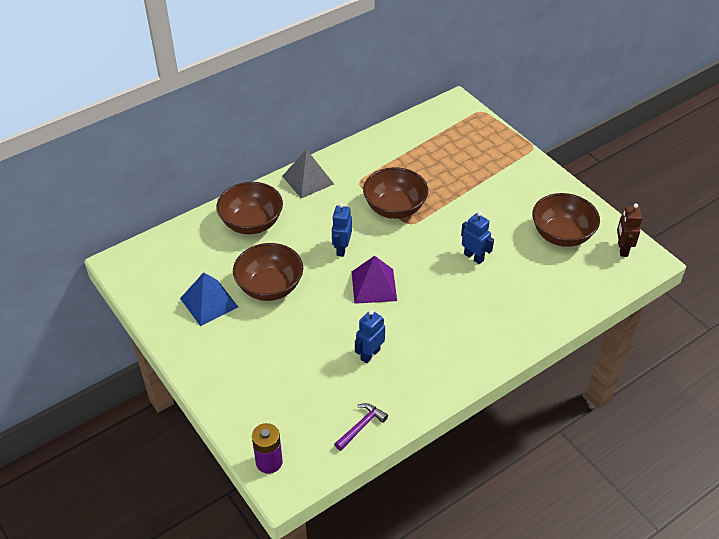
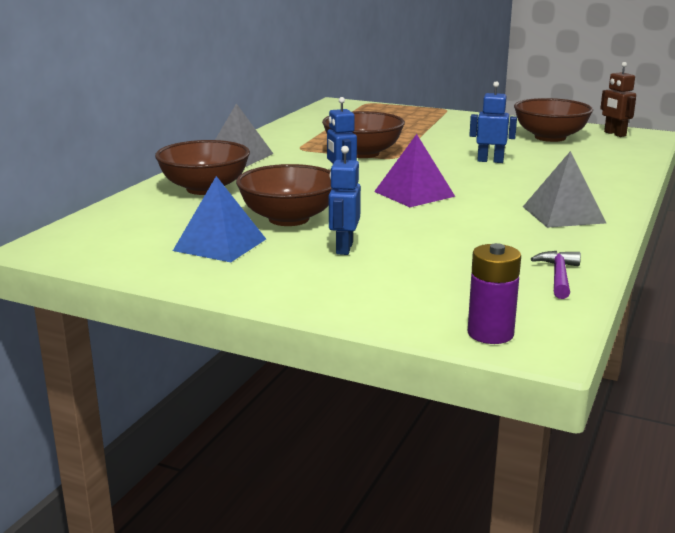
camera: 30 degrees left, 25 degrees down
blue robot [355,310,385,363] -> blue robot moved to [329,146,361,255]
none -> grey pyramid [523,151,606,228]

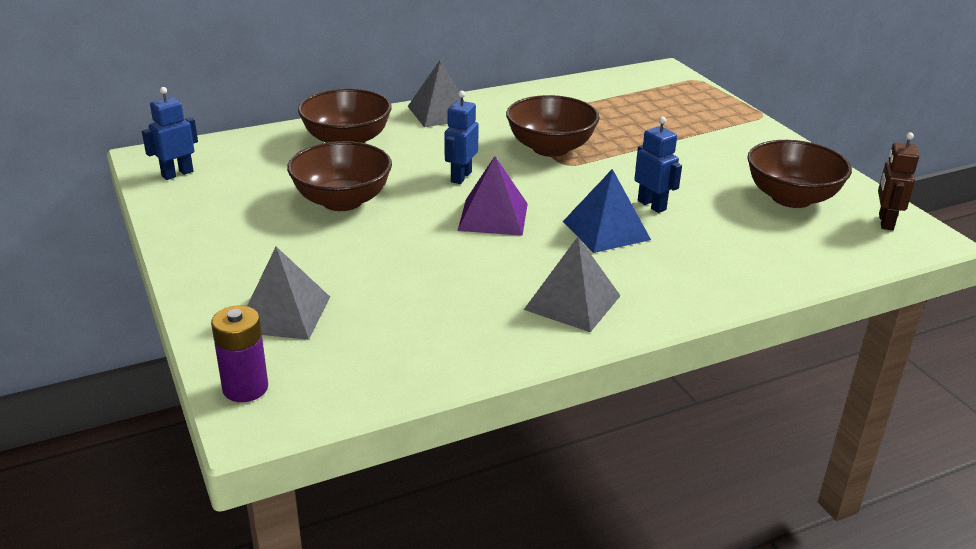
camera: 40 degrees right, 10 degrees up
blue pyramid [173,176,266,262] -> blue pyramid moved to [563,169,651,253]
blue robot [329,146,361,255] -> blue robot moved to [142,87,198,180]
purple hammer [531,251,581,299] -> none
none -> grey pyramid [247,247,330,340]

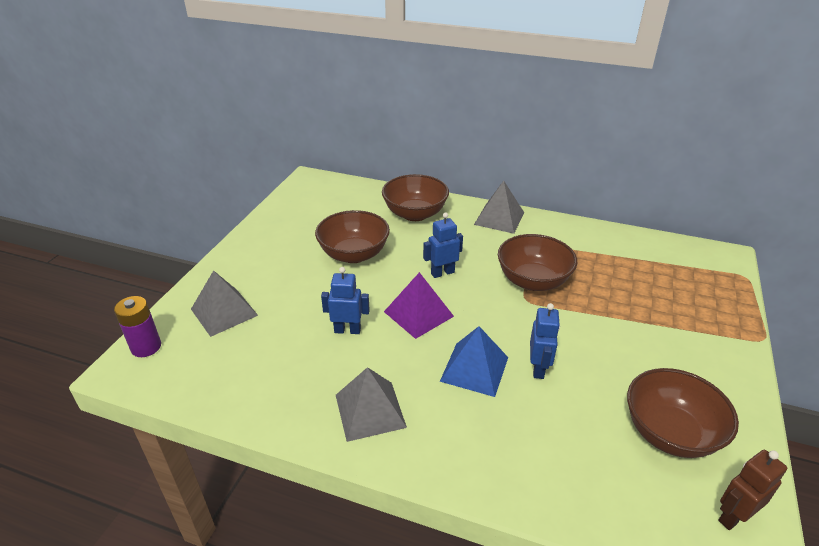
camera: 45 degrees right, 5 degrees up
blue robot [142,87,198,180] -> blue robot moved to [321,267,370,334]

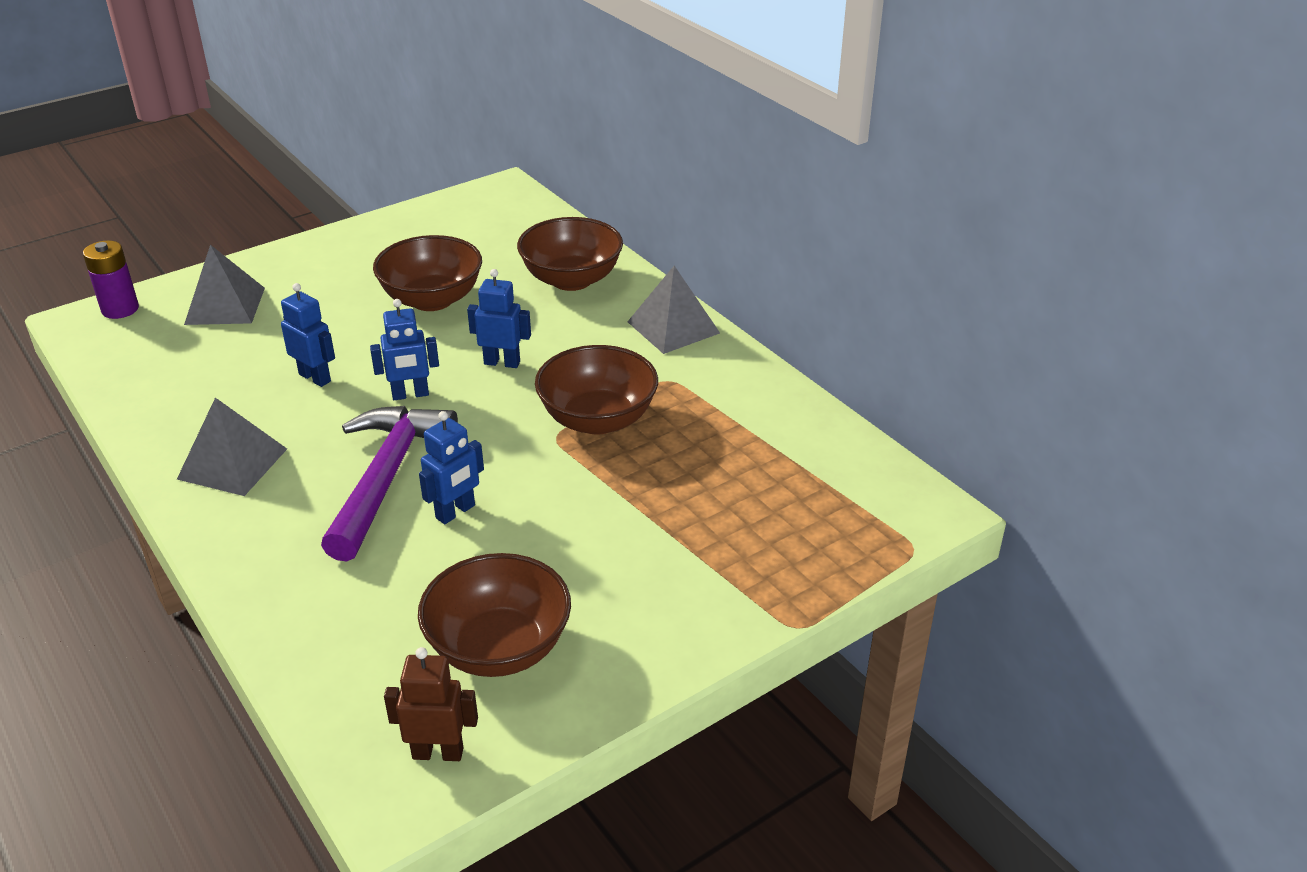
camera: 35 degrees right, 0 degrees up
purple pyramid [384,272,454,339] -> blue robot [370,299,439,400]
blue pyramid [440,326,508,397] -> purple hammer [321,406,458,562]

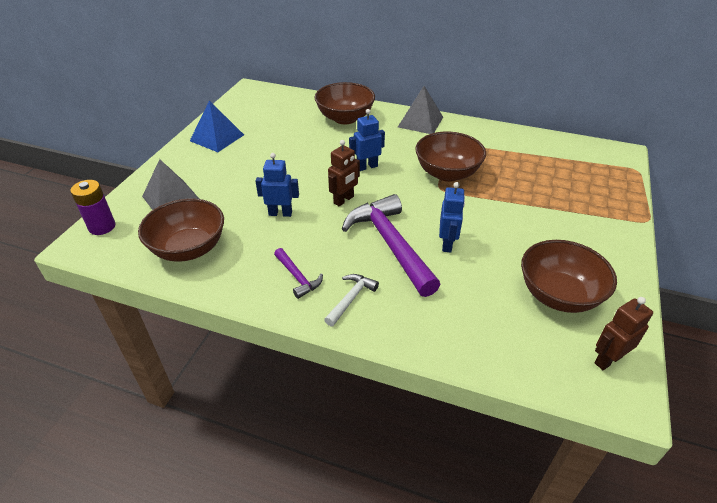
camera: 35 degrees left, 5 degrees up
grey pyramid [177,398,287,496] -> purple hammer [274,248,323,299]
blue robot [370,299,439,400] -> brown robot [328,140,360,206]
brown bowl [373,235,482,311] -> brown bowl moved to [138,198,224,262]
none -> blue pyramid [190,100,244,152]
none -> white hammer [324,274,379,326]

